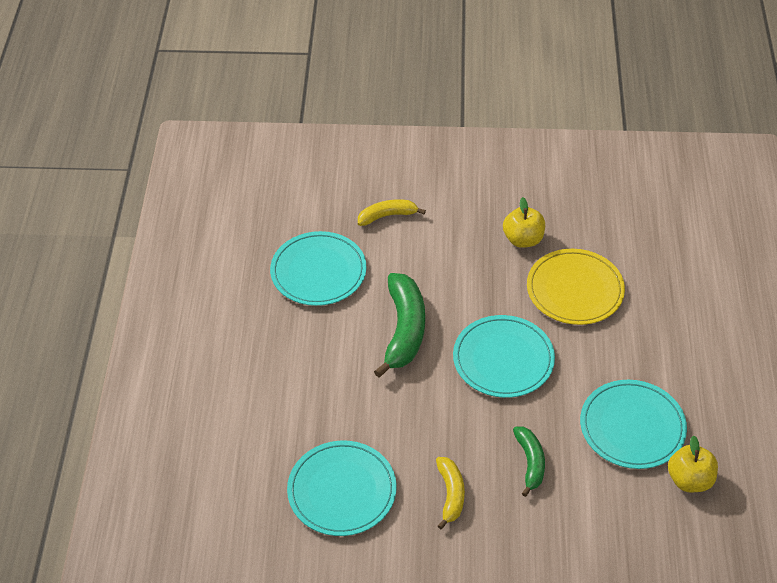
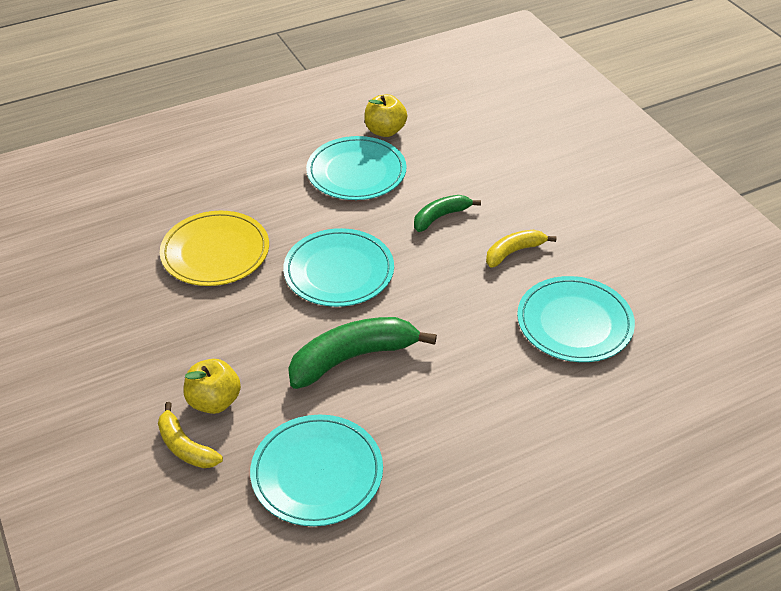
camera: 120 degrees left, 5 degrees down
yellow apple [503,197,545,248] -> yellow apple moved to [184,359,241,414]

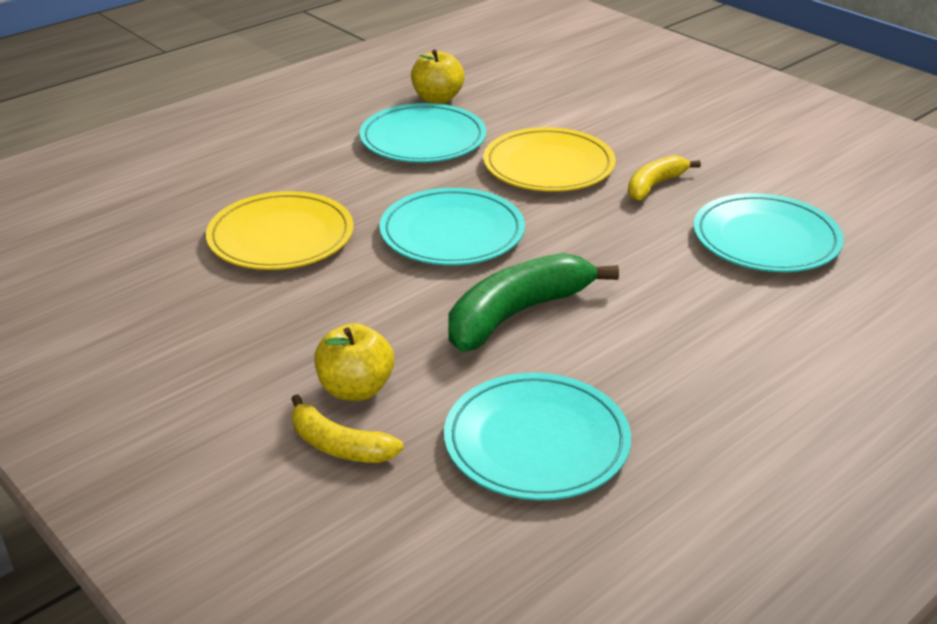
camera: 15 degrees left, 10 degrees down
green banana [414,195,481,232] -> yellow plate [483,127,616,192]

